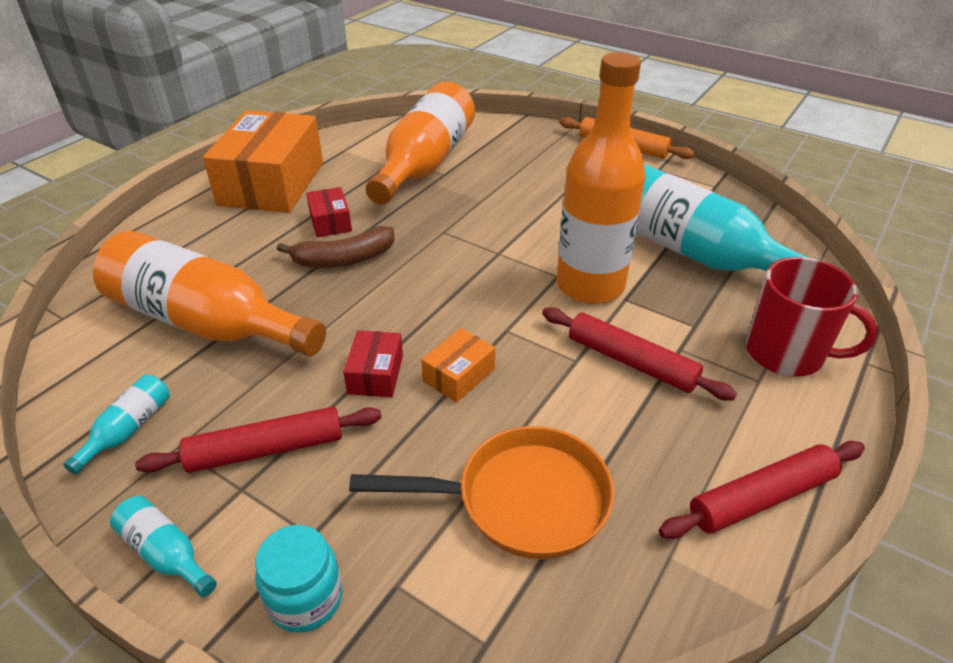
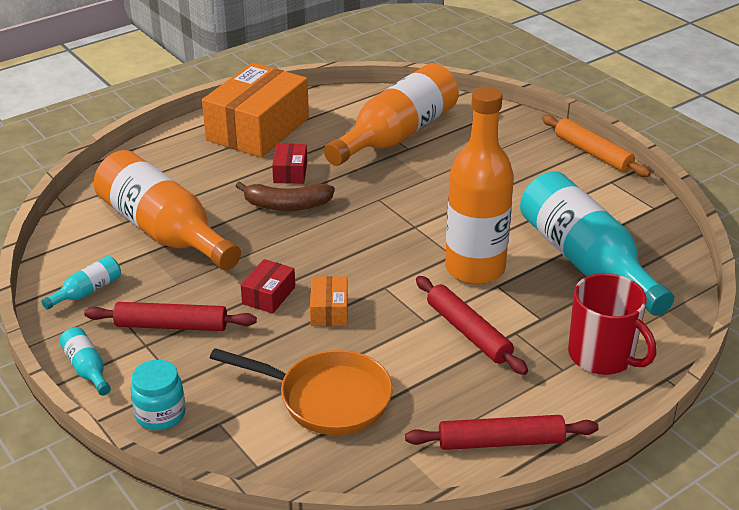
camera: 20 degrees right, 5 degrees down
orange box [421,328,495,403] -> orange box turned 60 degrees counterclockwise [310,276,348,326]

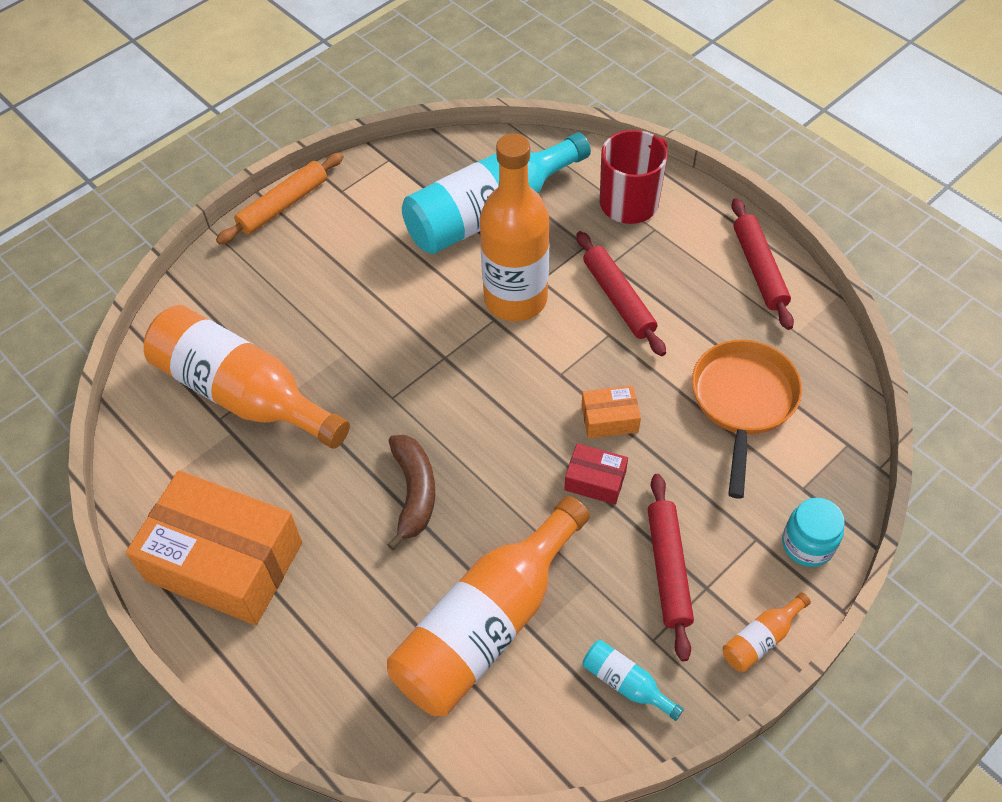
camera: 95 degrees left, 20 degrees up
turquoise bottle [59,327,111,395] -> orange bottle [723,593,811,672]
red box [272,144,307,184] -> none
red rolling pin [416,276,528,375] -> red rolling pin turned 75 degrees counterclockwise [576,231,666,356]

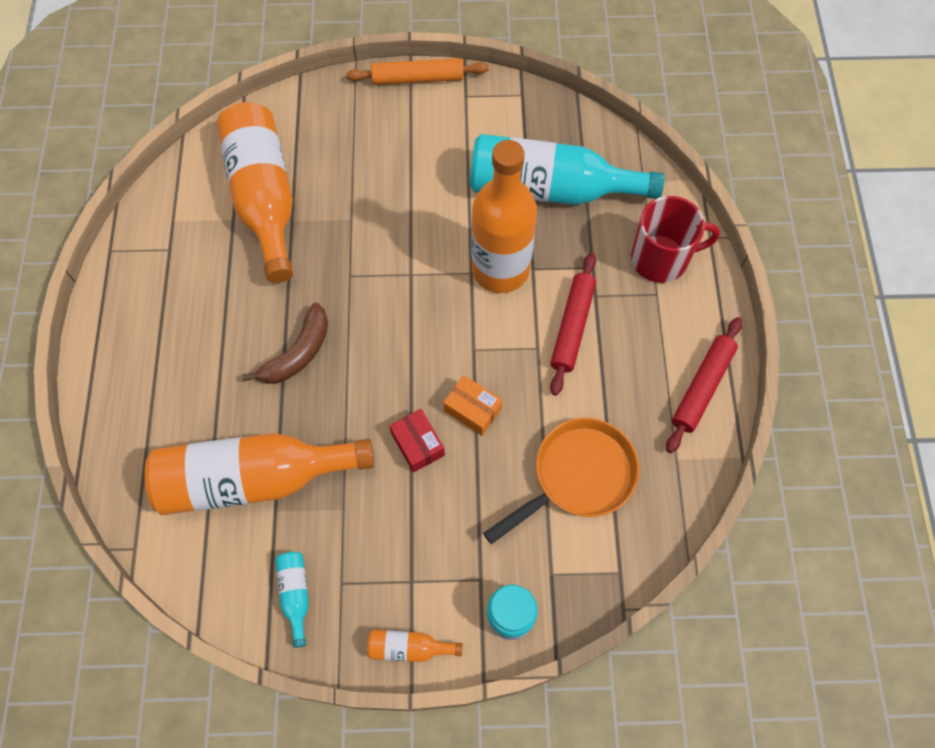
camera: 40 degrees right, 10 degrees up
orange box [126,471,302,625] -> none
red rolling pin [648,474,694,661] -> none

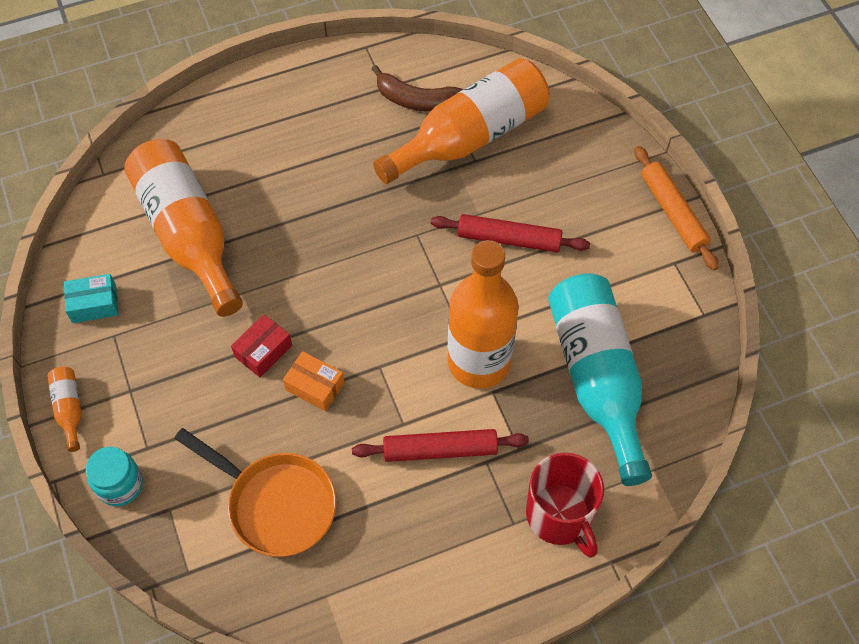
camera: 70 degrees right, 5 degrees down
brown banana [242,303,328,384] -> brown banana moved to [372,65,463,112]
turquoise bottle [275,552,309,648] -> turquoise box [64,274,119,323]
orange box [443,375,503,436] -> orange box turned 75 degrees counterclockwise [283,351,345,412]
red rolling pin [666,317,742,453] -> red rolling pin moved to [431,214,590,252]

